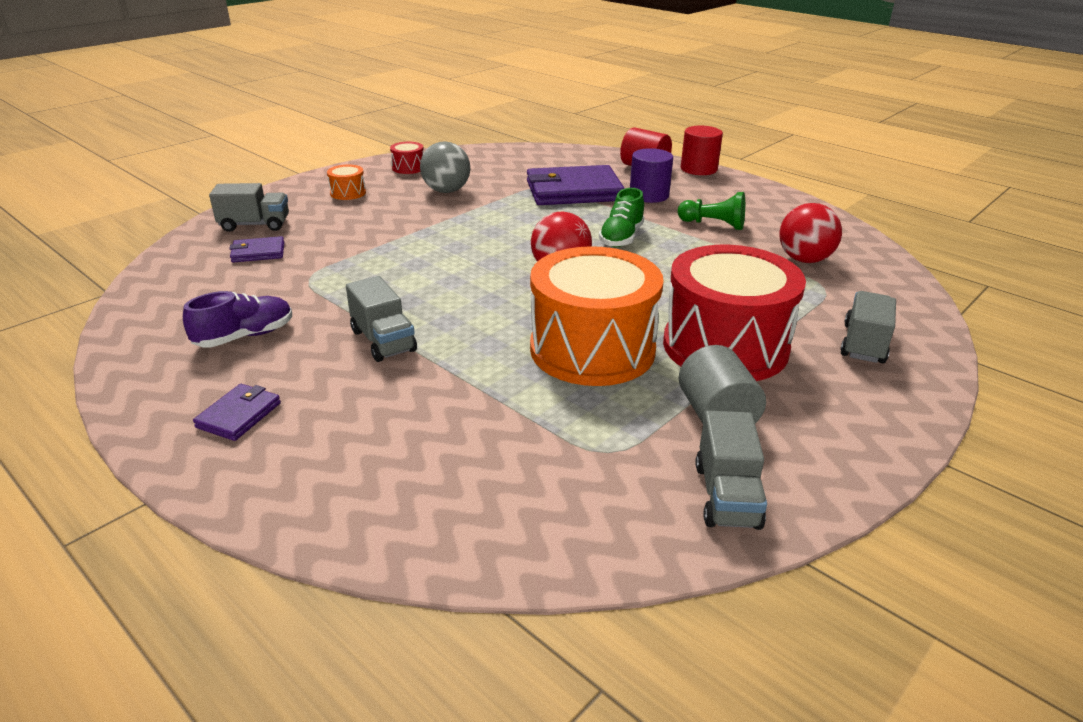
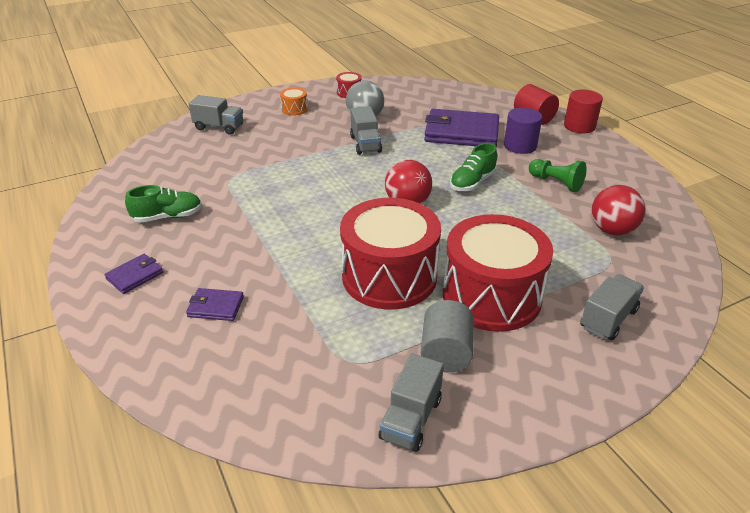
camera: 20 degrees right, 5 degrees up
purple shoe [183,291,292,348] -> green shoe [125,185,202,223]
purple wallet [229,236,284,263] -> purple wallet moved to [186,288,244,321]
grey truck [346,276,417,362] -> grey truck moved to [350,106,382,155]
orange drum [530,246,664,386] -> red drum [340,198,441,310]

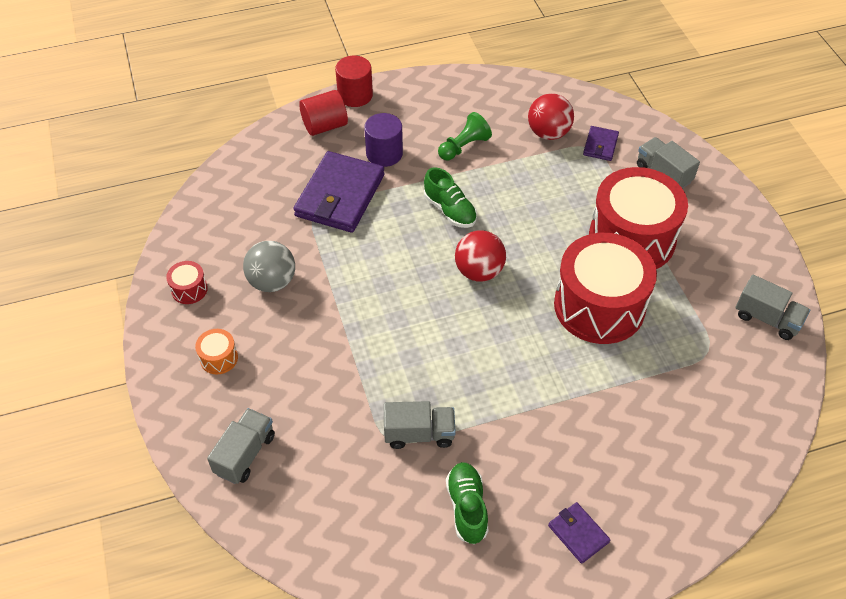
camera: 80 degrees left, 15 degrees up
purple wallet [186,288,244,321] -> purple wallet moved to [583,126,619,161]
grey truck [350,106,382,155] -> grey truck moved to [384,401,456,449]
grey cylinder [421,300,474,372] -> none

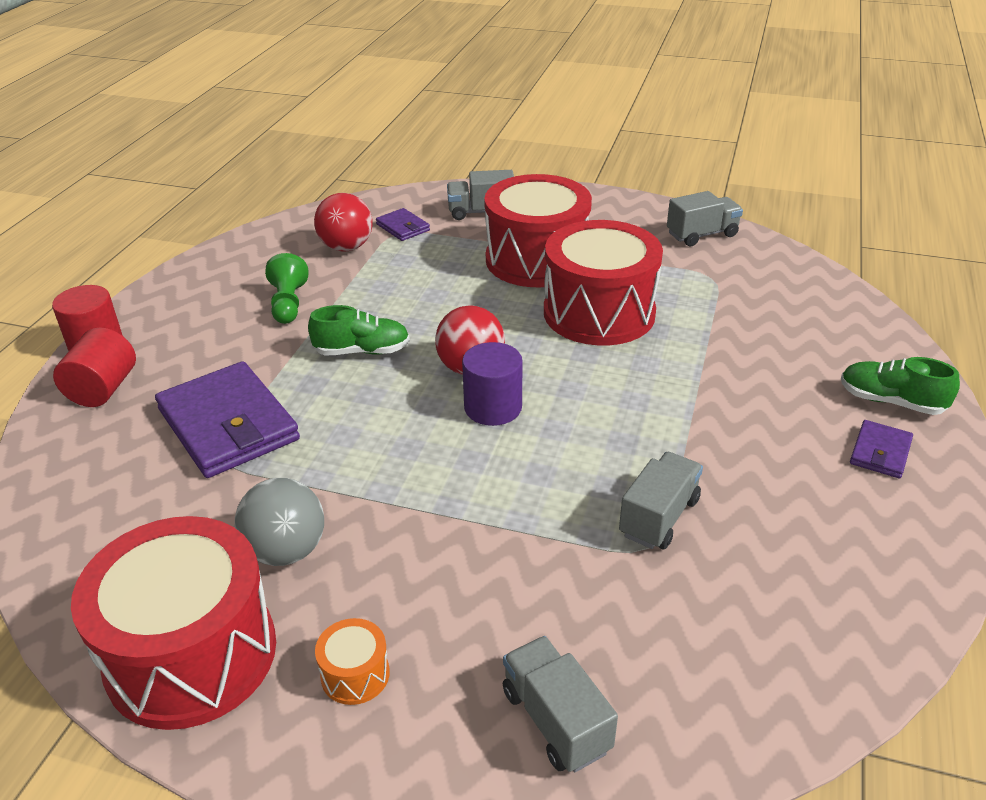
camera: 55 degrees left, 15 degrees down
red drum [166,261,208,304] -> red drum [71,516,276,730], size x2.50
purple cylinder [364,113,403,167] -> purple cylinder moved to [462,342,523,426]
green shoe [446,462,489,545] -> green shoe moved to [841,357,960,415]
purple wallet [548,502,610,564] -> purple wallet turned 60 degrees counterclockwise [850,420,913,478]

